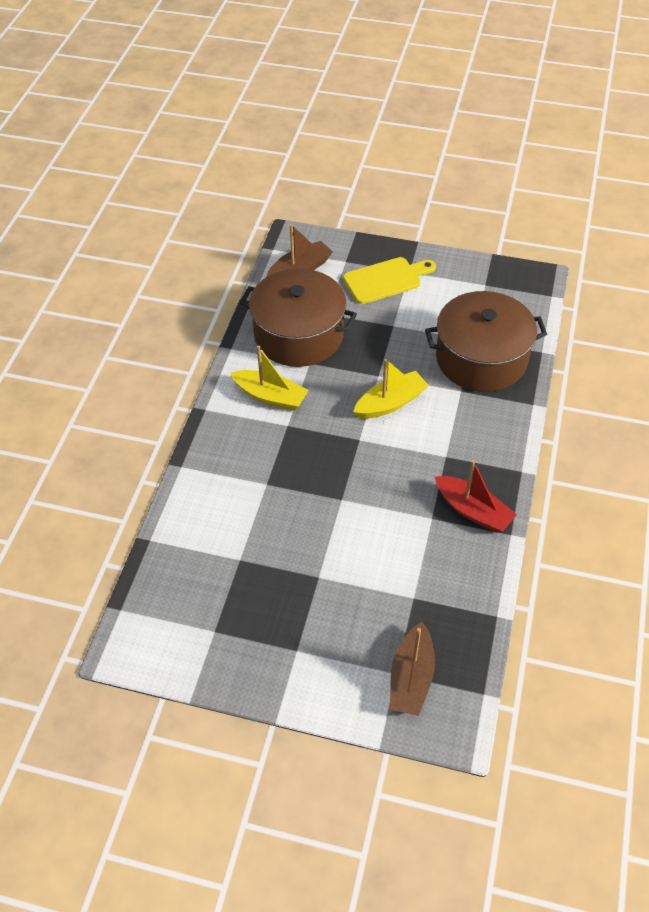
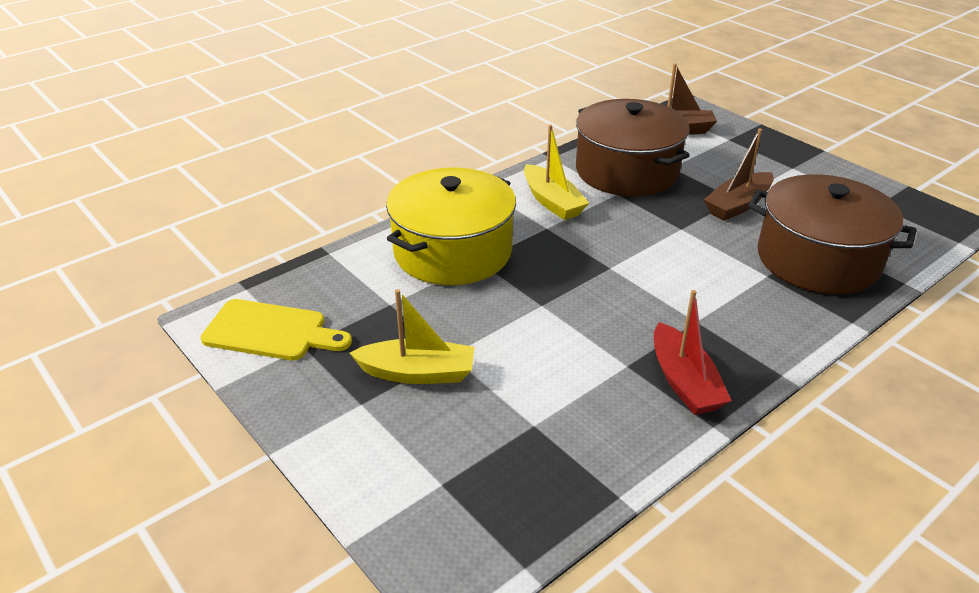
camera: 35 degrees right, 15 degrees down
yellow cutting board [343,257,436,304] -> yellow cutting board moved to [201,299,352,360]
yellow boat [353,359,429,419] -> yellow boat moved to [350,289,474,384]
brown boat [390,622,435,716] -> brown boat moved to [703,129,774,221]
none -> yellow pot [386,168,516,285]

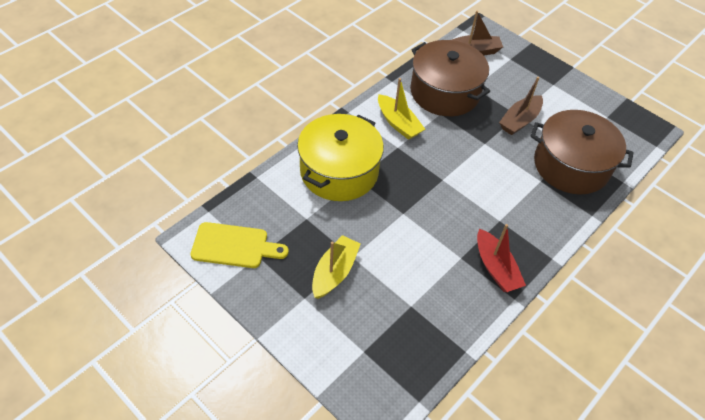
camera: 10 degrees left, 15 degrees up
yellow boat [350,289,474,384] -> yellow boat turned 60 degrees counterclockwise [312,235,361,299]

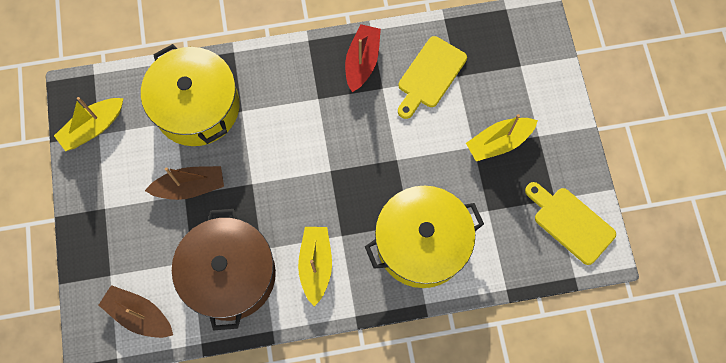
camera: 140 degrees left, 20 degrees up
brown pot [531,110,634,194] -> yellow pot [141,44,240,146]
none -> yellow boat [54,97,123,151]
none -> yellow cutting board [398,36,467,119]

